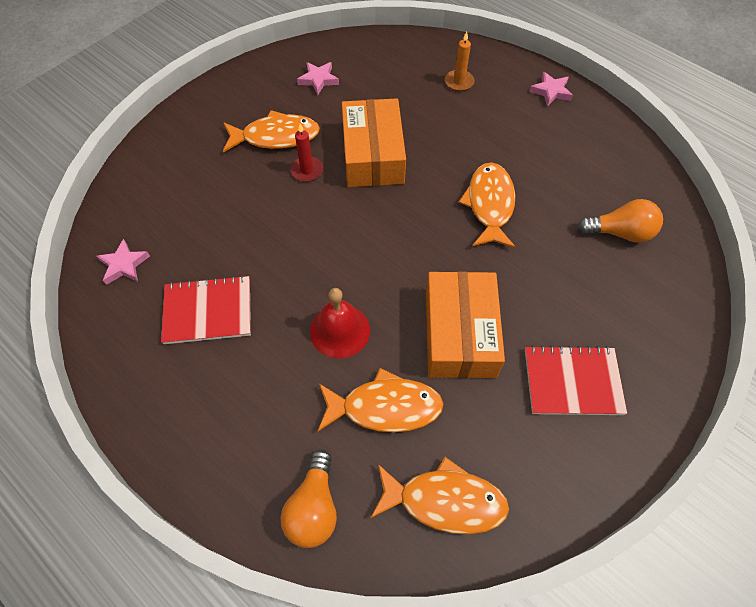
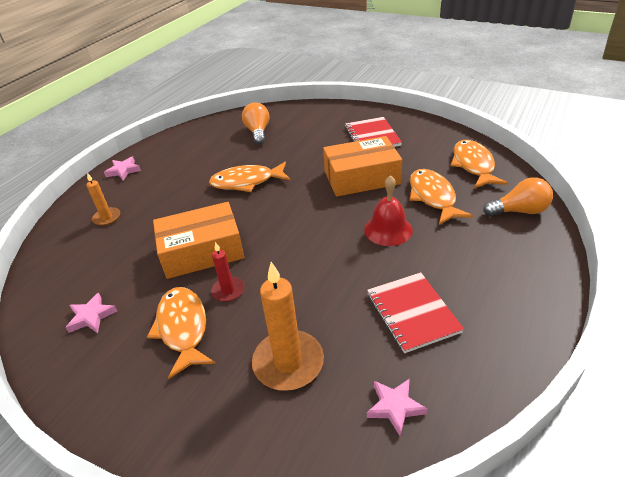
camera: 100 degrees left, 20 degrees down
none -> orange candle [252,262,324,391]

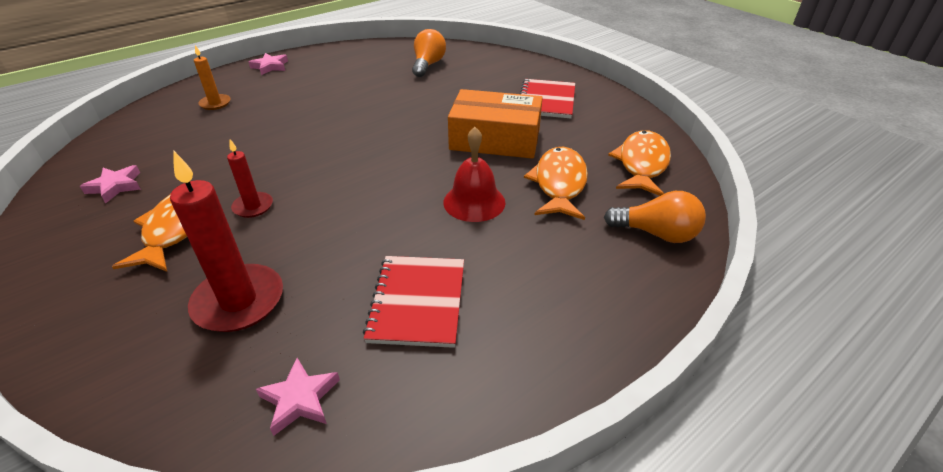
camera: 20 degrees right, 0 degrees up
orange box [153,202,244,279] -> none
orange fish [209,162,290,192] -> none
orange candle [252,262,324,391] -> red candle [170,150,283,332]

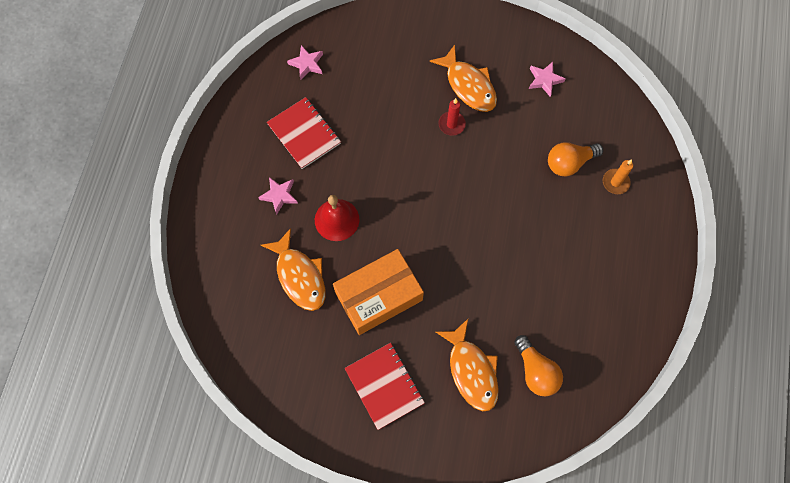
camera: 140 degrees right, 30 degrees up
red candle [170,150,283,332] -> none
pink star [249,53,288,75] -> pink star moved to [258,177,298,215]
orange light bulb [604,191,706,243] -> orange light bulb moved to [548,142,603,176]
orange fish [608,130,671,196] -> orange fish moved to [436,319,499,411]

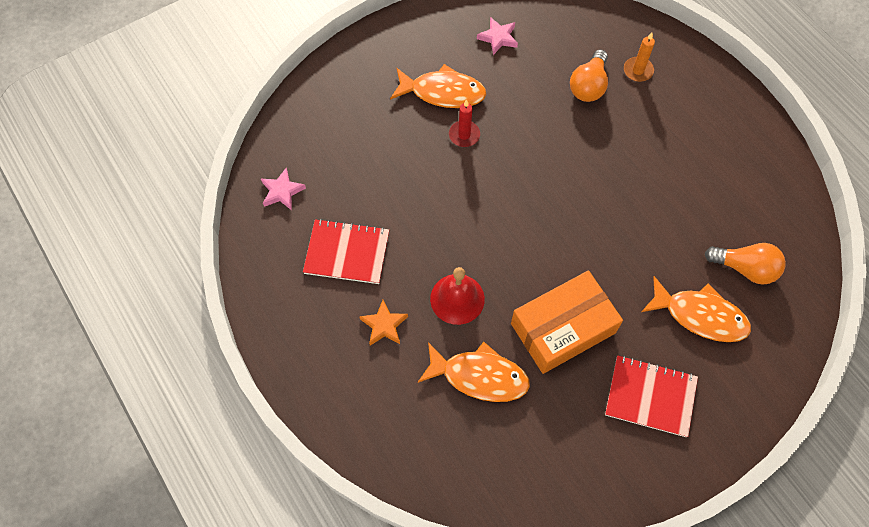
camera: 45 degrees left, 5 degrees down
pink star [258,177,298,215] -> orange star [359,300,408,346]
orange box [333,249,424,335] -> orange box turned 45 degrees clockwise [511,270,623,374]

